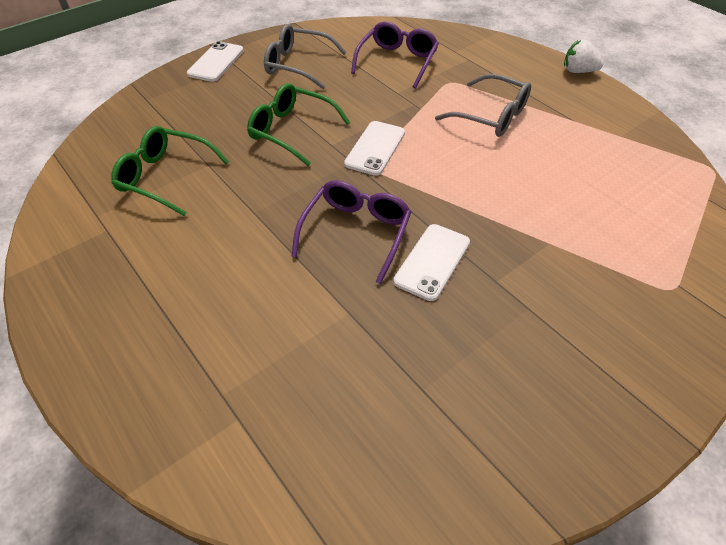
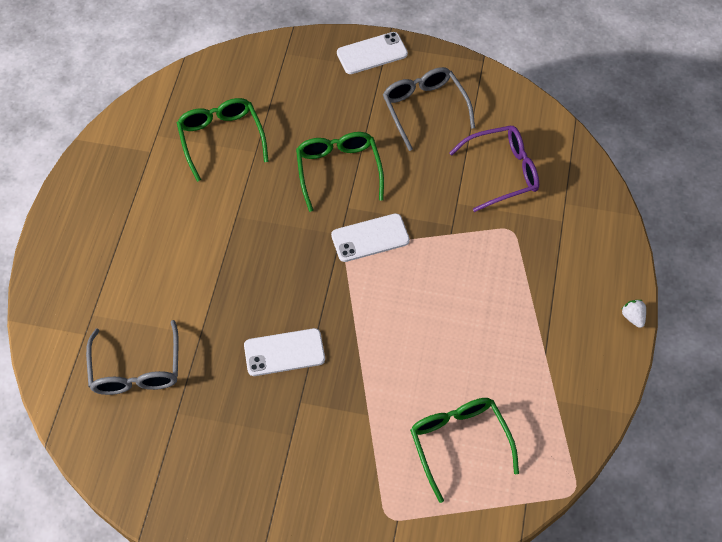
camera: 50 degrees right, 10 degrees up
purple glasses [291,180,411,284] -> none
grey glasses [435,74,531,137] -> grey glasses moved to [86,320,178,395]
white strawberry [564,40,604,73] -> white strawberry [622,300,646,328], size x0.65
none -> green glasses [410,398,519,503]

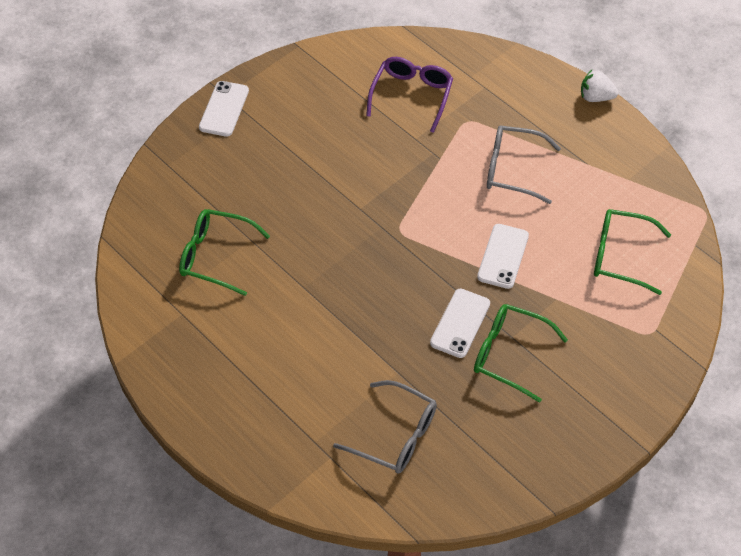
camera: 55 degrees left, 5 degrees down
green glasses [296,132,384,212] -> green glasses moved to [474,304,568,403]
white phone [331,213,410,262] -> white phone moved to [477,224,529,289]
grey glasses [383,67,475,151] -> grey glasses moved to [487,126,561,204]
white strawberry [622,300,646,328] -> white strawberry [581,70,618,102], size x1.53

